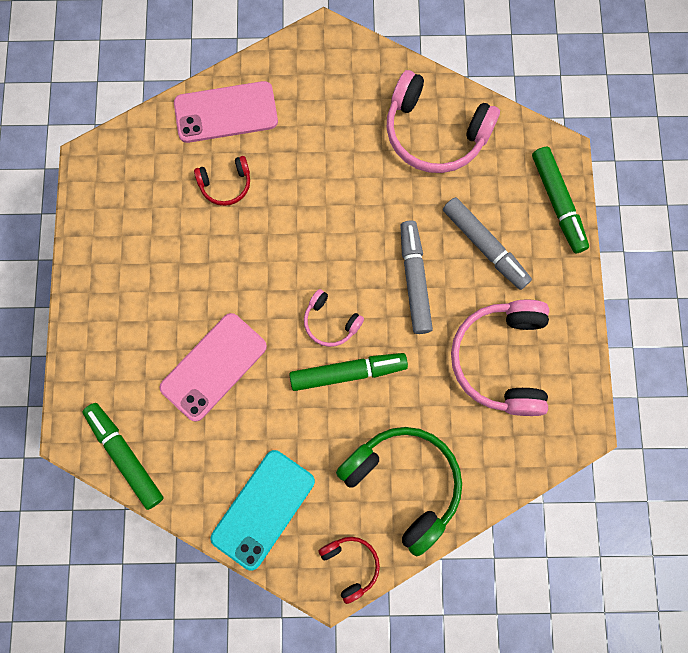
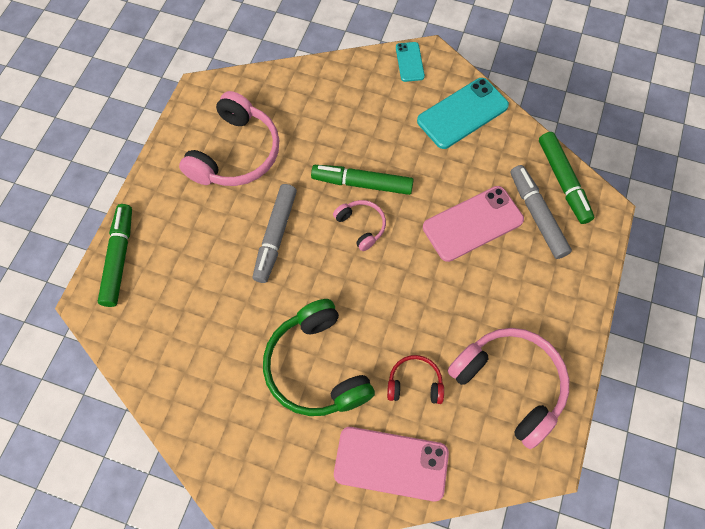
camera: 160 degrees left, 10 degrees down
red headphones [318,537,380,604] -> turquoise phone [396,42,425,82]
green headphones [336,427,462,556] -> green headphones moved to [263,299,375,416]
pink headphones [387,70,500,173] -> pink headphones moved to [448,328,569,449]
grey marker [443,197,532,290] -> grey marker moved to [511,165,572,259]

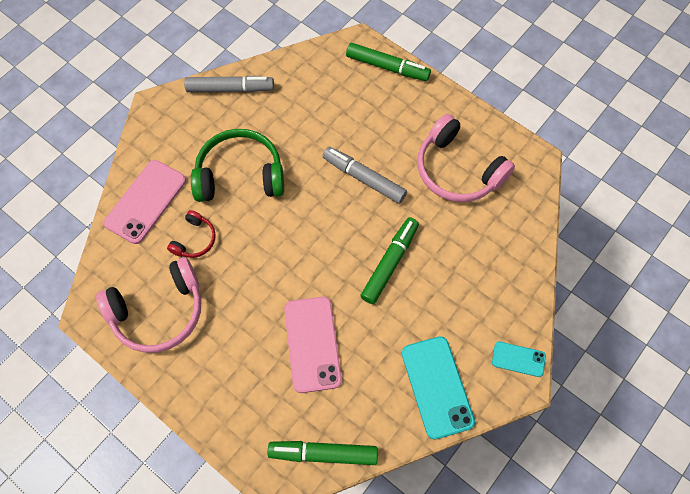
camera: 110 degrees right, 0 degrees up
pink headphones [333,200,386,251] -> none
grey marker [511,165,572,259] -> grey marker moved to [184,76,274,92]

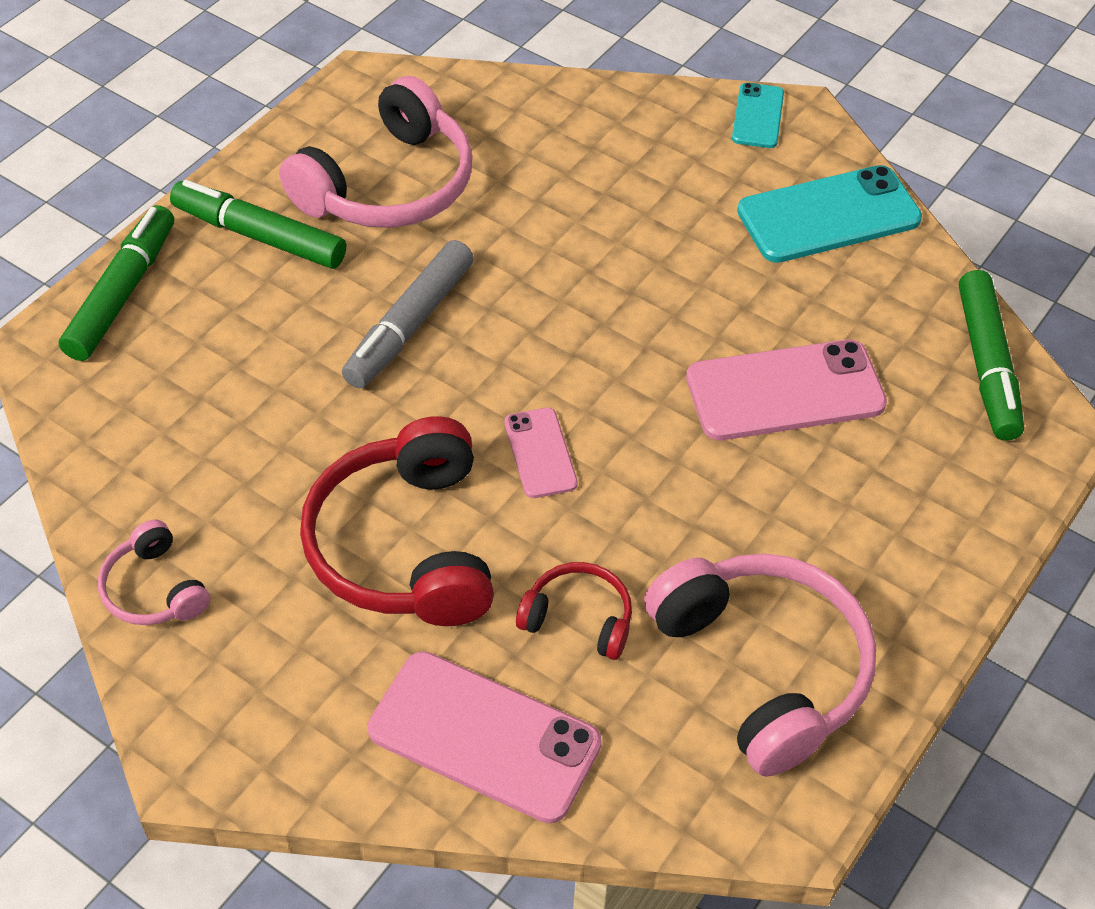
camera: 95 degrees left, 15 degrees down
grey marker [184,76,274,92] -> pink headphones [98,520,210,625]
green headphones [191,129,284,202] -> red headphones [300,416,494,626]
green marker [360,217,419,304] -> green marker moved to [170,180,346,269]
none -> pink phone [505,408,578,498]

